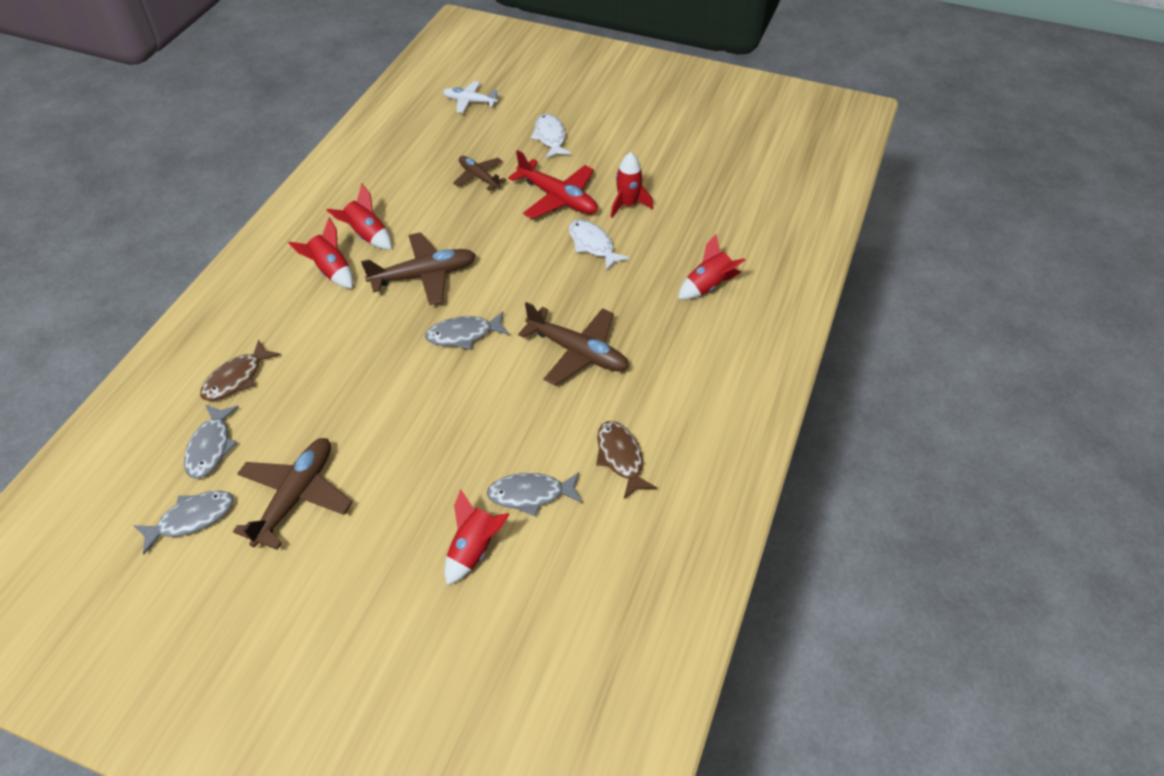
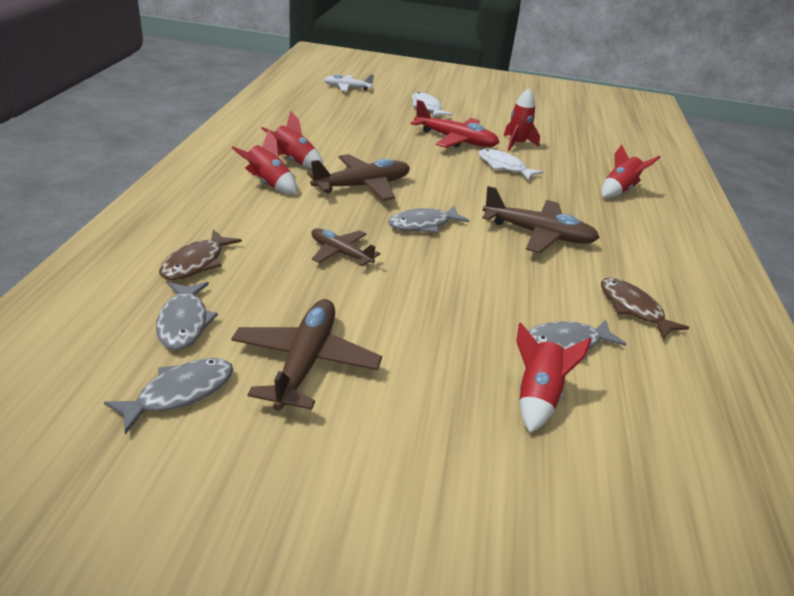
camera: 15 degrees left, 15 degrees down
brown plane [453,156,507,191] -> brown plane moved to [311,228,381,266]

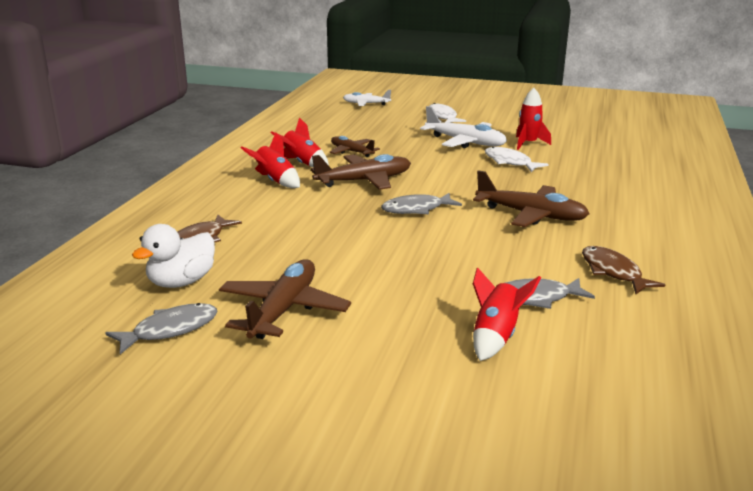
camera: 10 degrees right, 10 degrees down
grey fish [156,282,218,350] -> white duck [132,224,215,288]
brown plane [311,228,381,266] -> brown plane moved to [330,136,380,157]
red plane [411,100,499,148] -> white plane [420,106,507,148]
red rocket [601,145,661,198] -> none

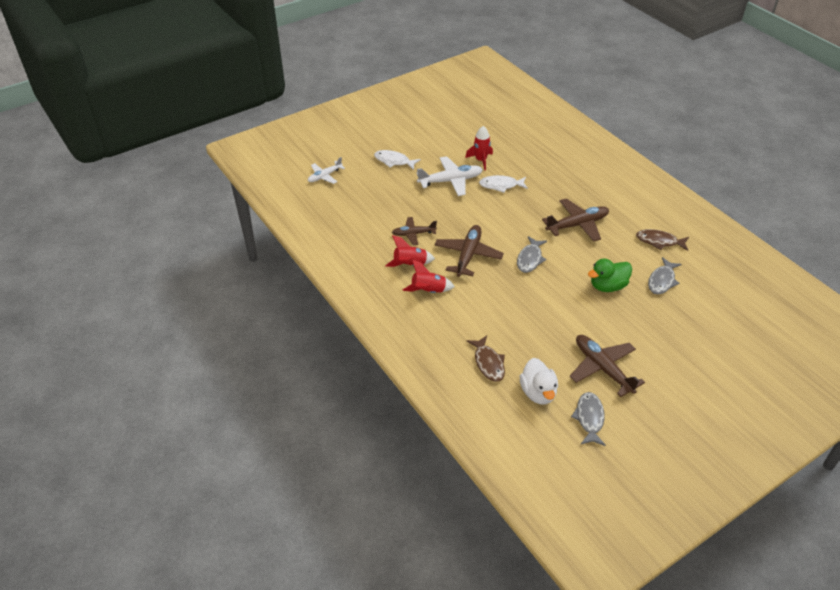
camera: 50 degrees left, 20 degrees up
red rocket [473,267,541,361] -> none
none -> green duck [588,259,632,292]

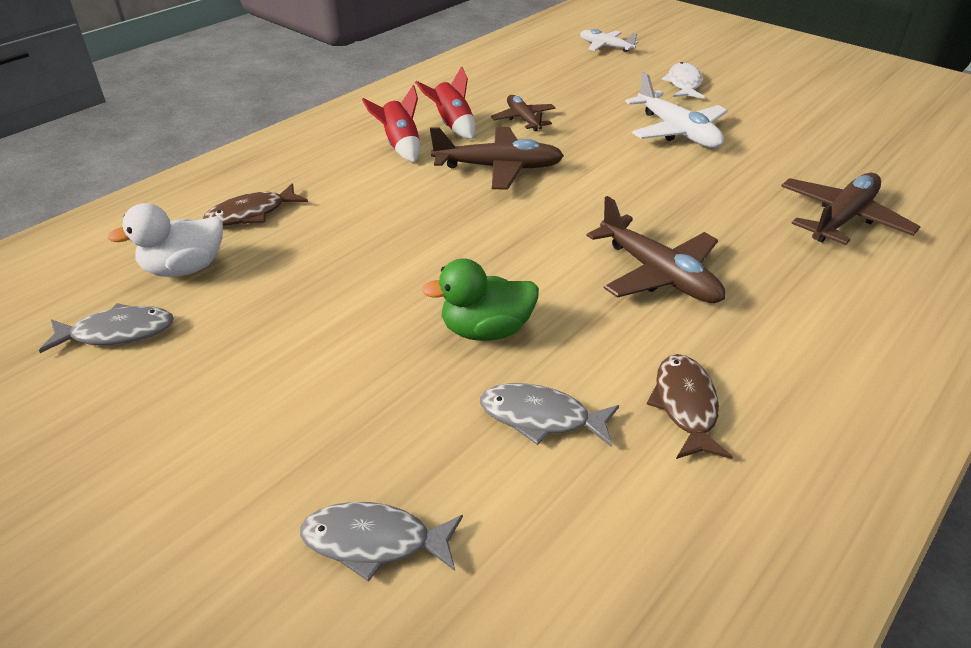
camera: 75 degrees right, 5 degrees down
red rocket [465,126,493,170] -> none
white fish [479,175,528,193] -> none
grey fish [517,236,547,273] -> grey fish moved to [300,502,463,582]
brown plane [570,335,645,397] -> brown plane moved to [781,173,920,245]
green duck [588,259,632,292] -> green duck turned 60 degrees counterclockwise [421,258,539,341]

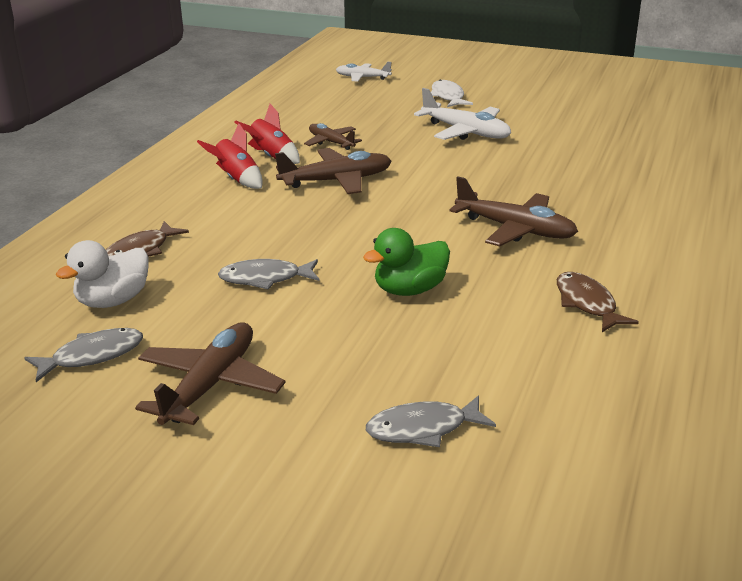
camera: 20 degrees left, 10 degrees down
grey fish [480,383,619,447] -> grey fish moved to [218,259,319,290]
brown plane [781,173,920,245] -> brown plane moved to [135,322,286,425]

